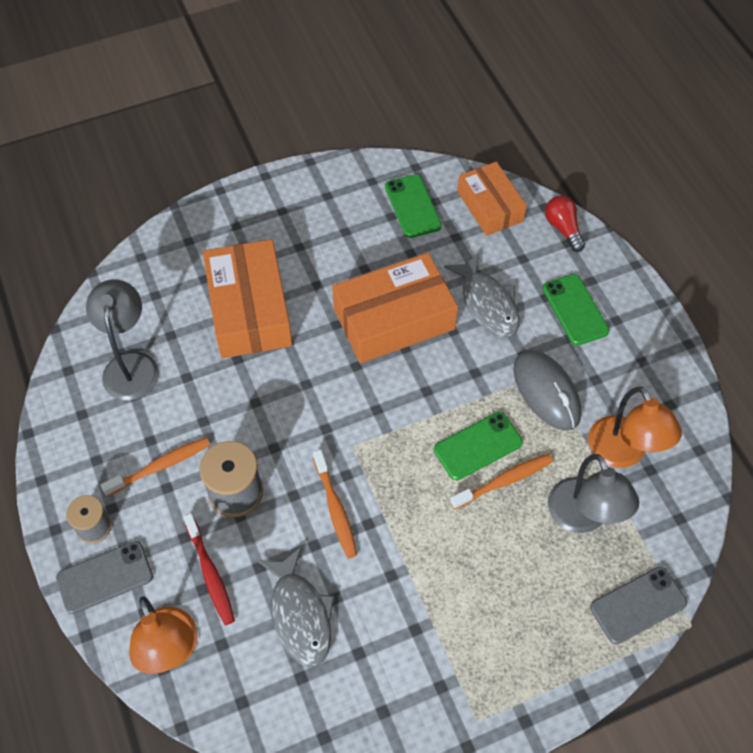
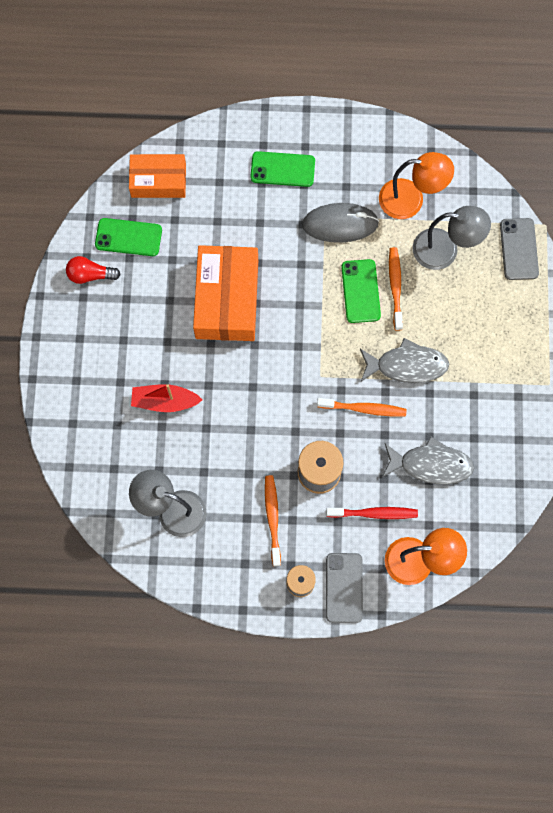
camera: 65 degrees left, 15 degrees up
orange box [203,239,292,358] -> red boat [131,384,202,412]
grey fish [444,252,519,338] -> grey fish moved to [360,338,449,383]
red light bulb [545,196,585,252] -> red light bulb moved to [66,256,121,284]

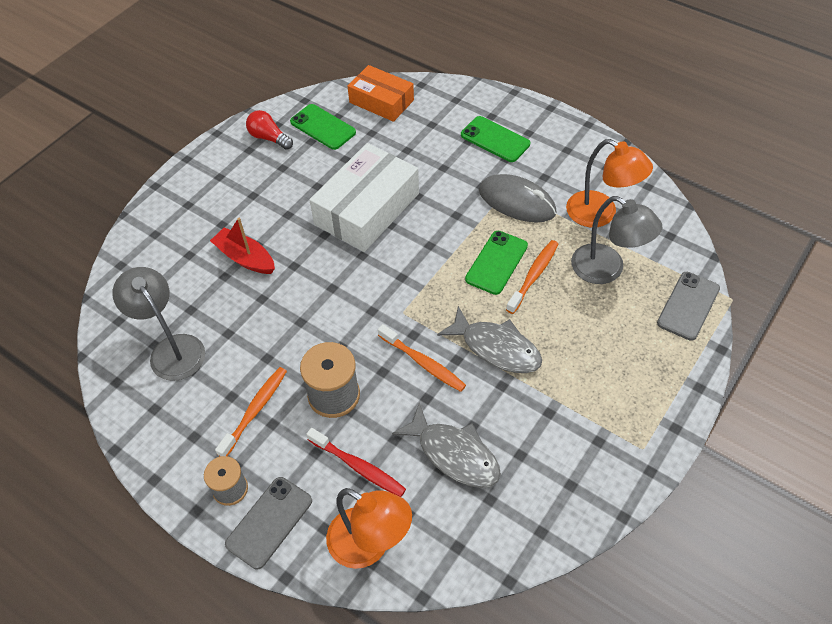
camera: 35 degrees right, 20 degrees down
orange box [193,245,258,341] -> white box [310,143,419,252]

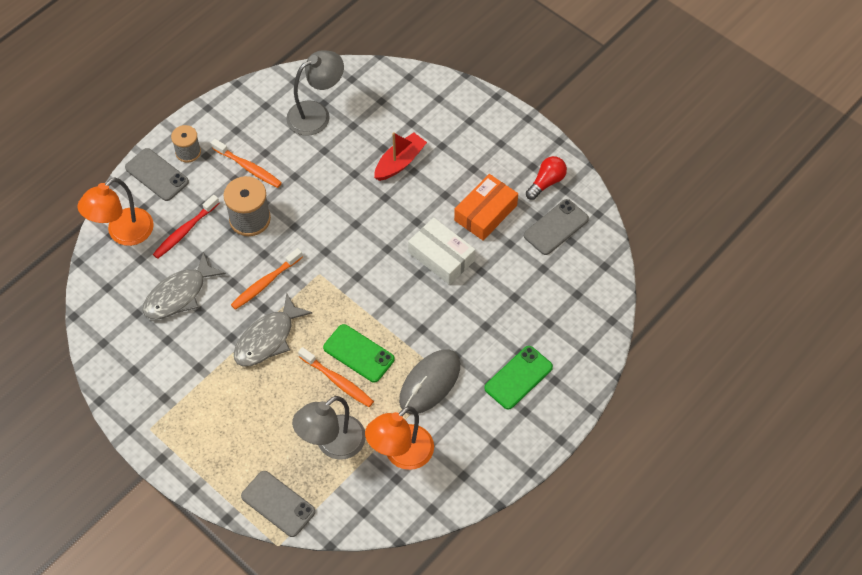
camera: 95 degrees right, 5 degrees up
green phone [290,104,356,150] -> grey phone [524,199,589,255]
white box [310,143,419,252] -> white box [408,218,475,285], size x0.64
orange box [348,65,414,122] -> orange box moved to [454,174,518,241]

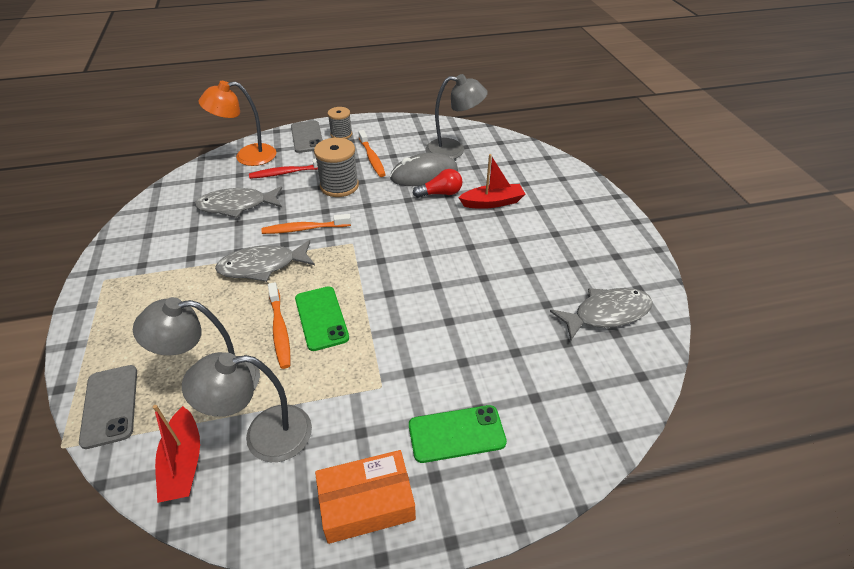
camera: 35 degrees right, 15 degrees down
orange lamp [365,406,434,470] -> grey lamp [182,352,312,462]
grey mouse [399,349,460,414] -> grey mouse moved to [390,153,458,186]
white box [408,218,475,285] -> none
orange box [454,174,518,241] -> orange box moved to [315,450,416,544]
grey phone [524,199,589,255] -> grey fish [550,288,653,340]
red light bulb [526,156,567,200] -> red light bulb moved to [413,169,463,198]
none -> red boat [153,405,200,503]

